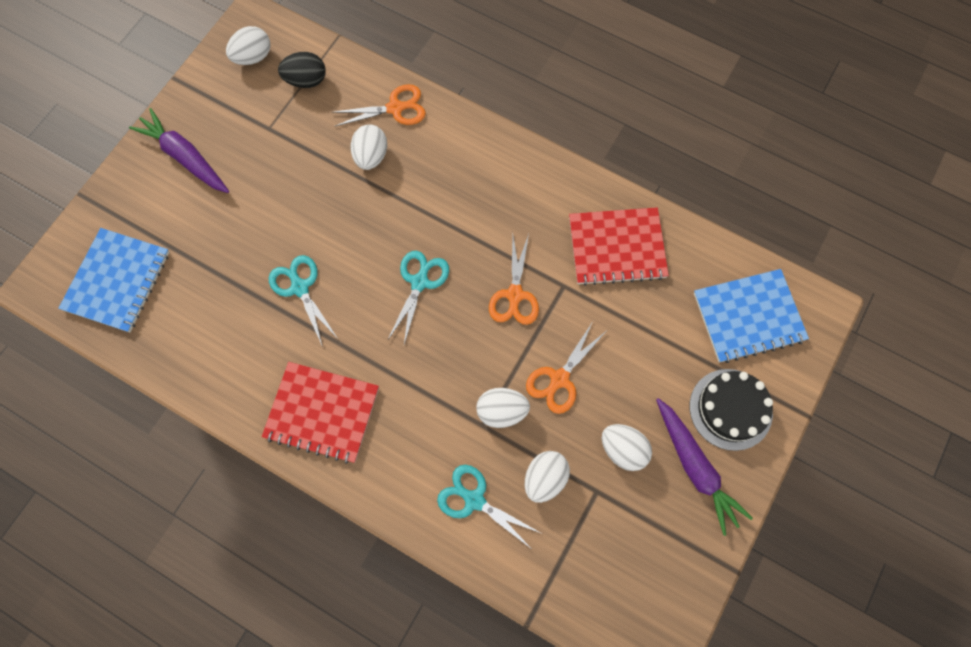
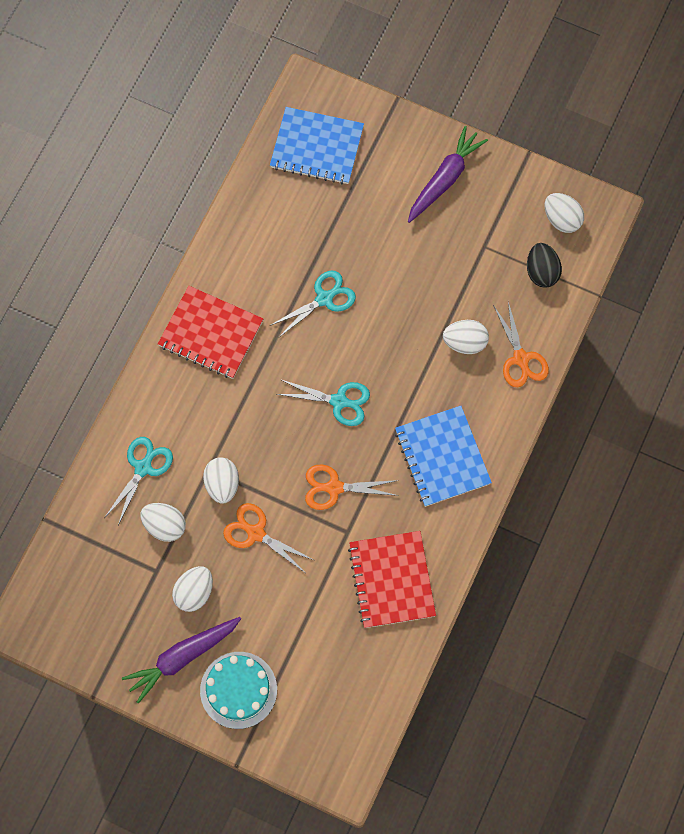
camera: 85 degrees right, 0 degrees up
red notebook [262,362,379,464] -> red notebook turned 75 degrees counterclockwise [158,286,263,379]
black cake [690,369,773,451] -> turquoise cake [200,652,277,729]
blue notebook [694,269,809,363] -> blue notebook moved to [395,406,492,507]

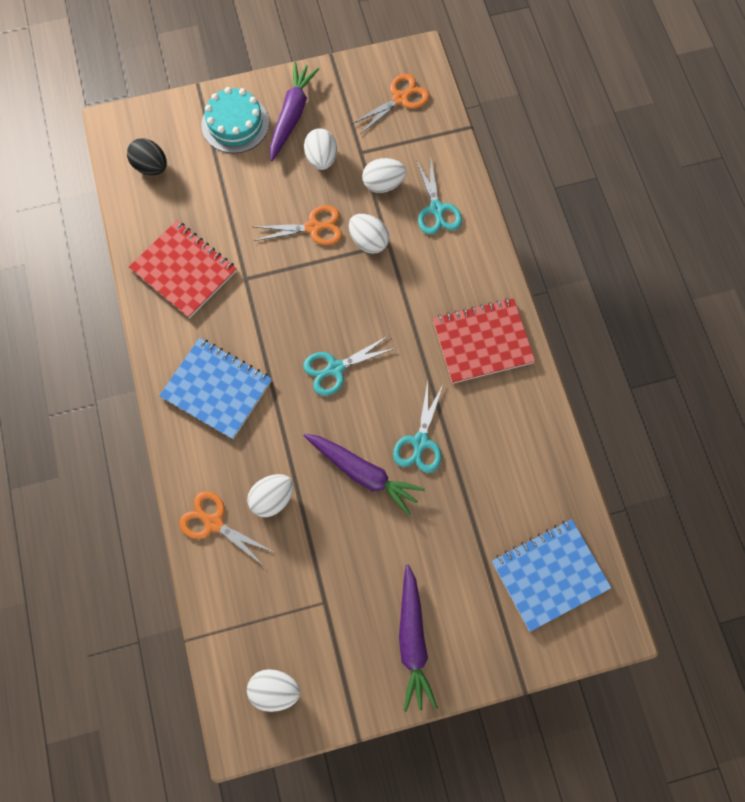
camera: 140 degrees right, 0 degrees up
orange scissors [305,464,399,510] -> orange scissors moved to [351,74,429,134]
black egg [527,243,562,288] -> black egg moved to [127,138,167,175]
none -> purple carrot [303,434,425,515]

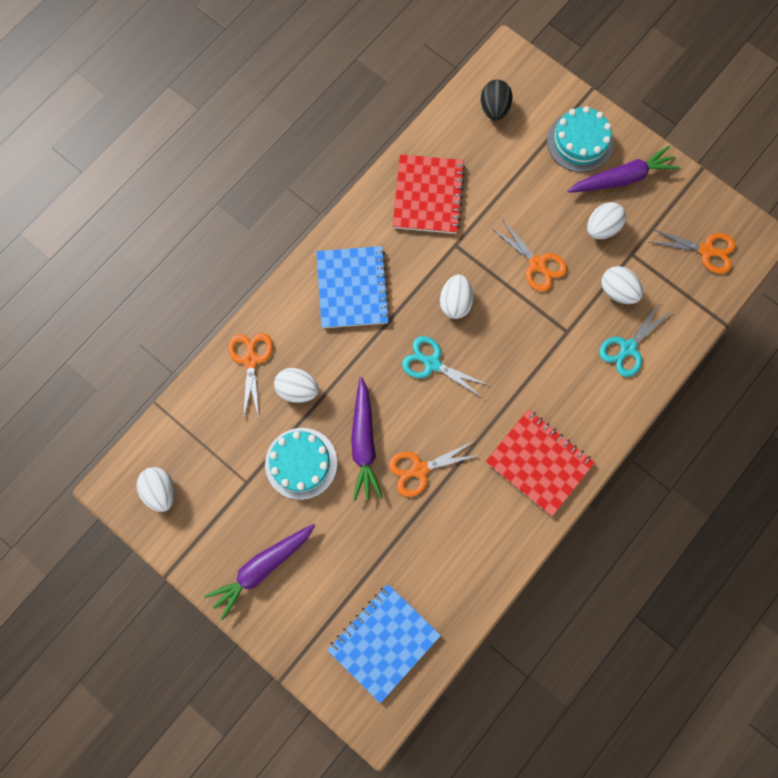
camera: 55 degrees right, 5 degrees up
white egg [349,214,389,254] -> white egg moved to [440,275,473,319]
turquoise scissors [393,382,443,473] -> orange scissors [389,441,479,497]
blue notebook [492,519,611,632] -> blue notebook turned 75 degrees counterclockwise [327,584,441,703]
none -> turquoise cake [265,428,337,500]

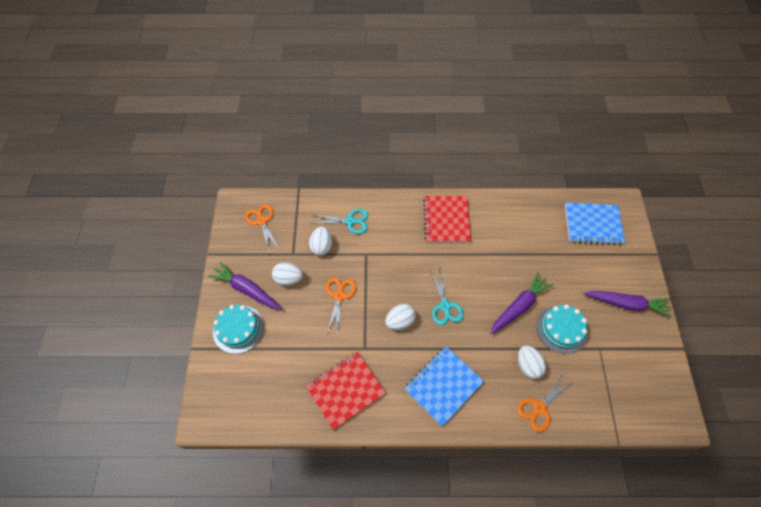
camera: 130 degrees left, 15 degrees down
white egg [136,467,175,512] -> none
orange scissors [389,441,479,497] -> none
black egg [481,79,512,120] -> none

